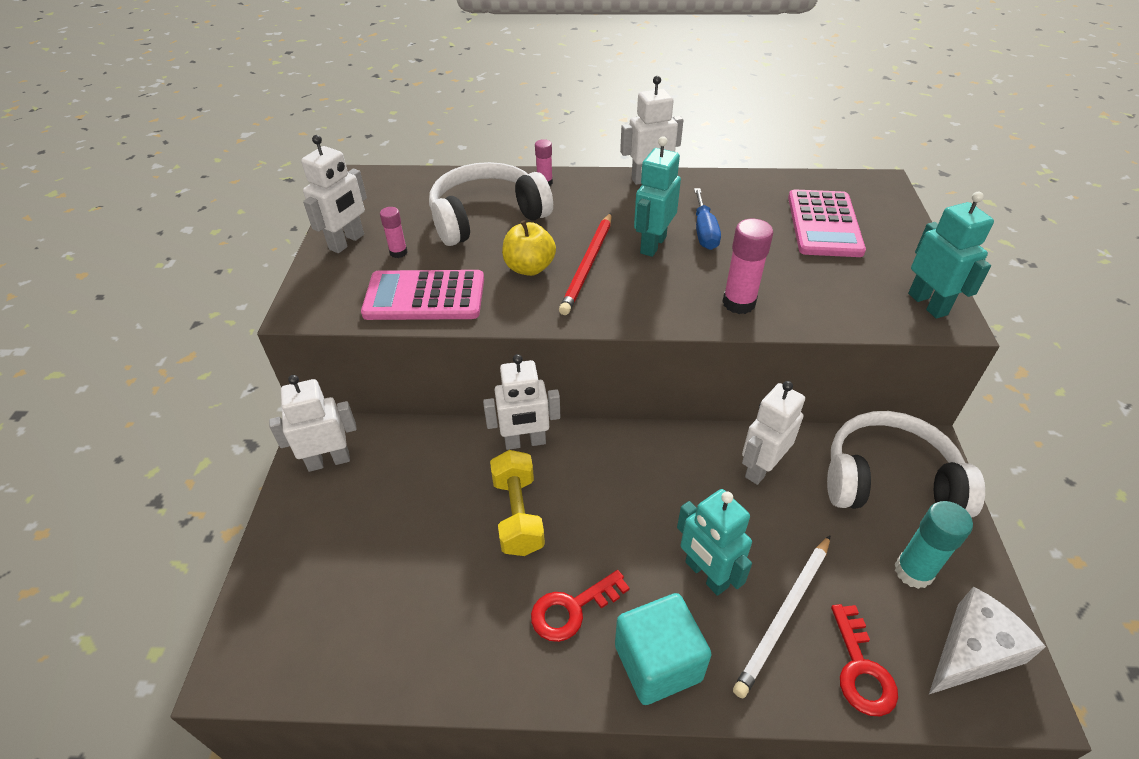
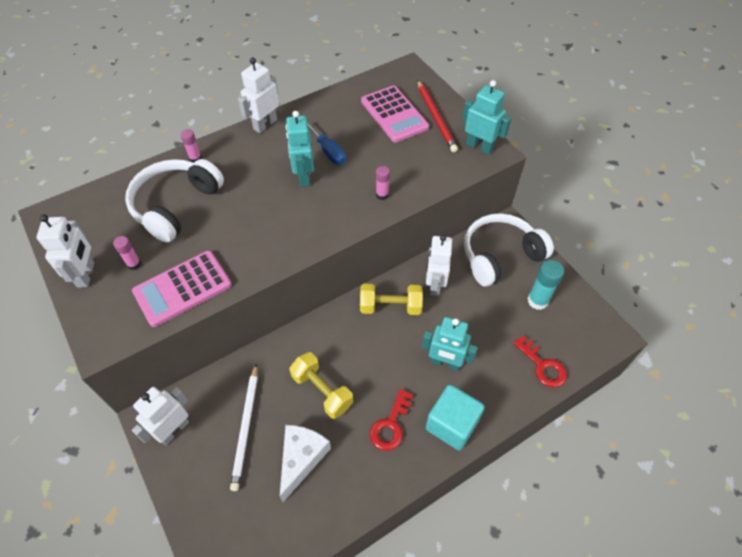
camera: 35 degrees left, 10 degrees up
white robot [483,354,560,450] -> none
yellow apple [502,220,556,276] -> none
red pencil [559,213,612,315] -> red pencil moved to [417,80,458,152]
pink glue stick [722,219,773,314] -> pink glue stick [376,166,390,200], size x0.59
white pencil [733,535,830,698] -> white pencil moved to [230,364,258,491]
white cheese [929,586,1046,694] -> white cheese moved to [280,425,331,502]
none -> yellow dumbbell [360,284,423,315]

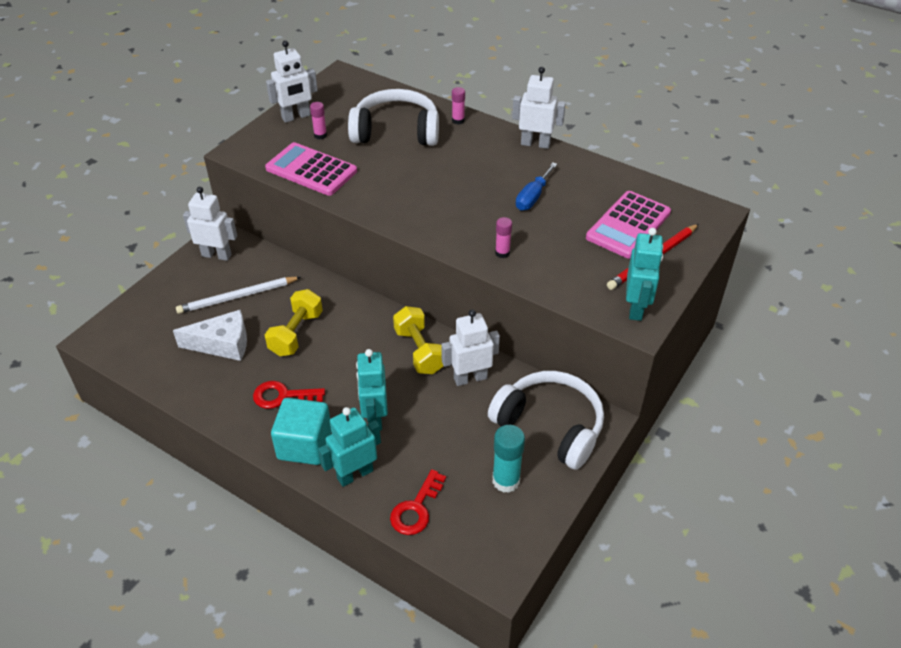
camera: 65 degrees right, 10 degrees down
turquoise robot [286,111,314,187] -> turquoise robot moved to [318,407,381,487]

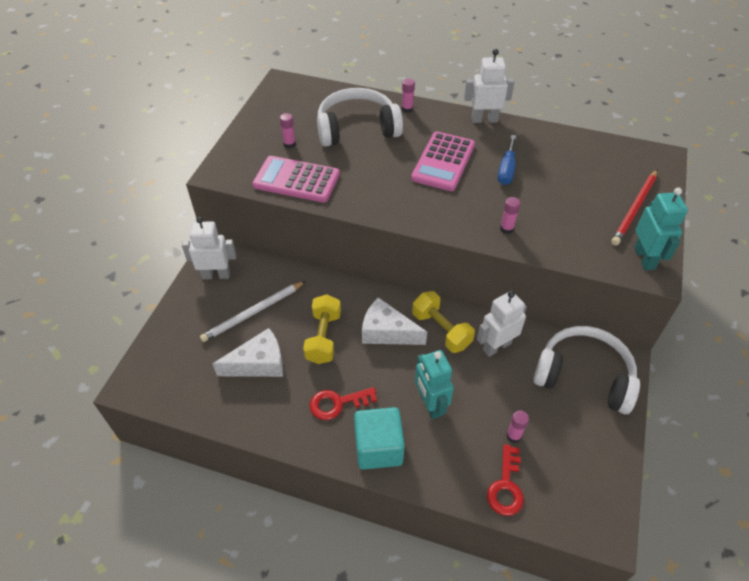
camera: 15 degrees left, 5 degrees up
white robot [266,40,318,123] -> none
turquoise robot [318,407,381,487] -> none
turquoise glue stick [492,425,525,493] -> none
pink calculator [586,191,671,258] -> pink calculator moved to [411,131,475,191]
none -> white cheese [362,297,427,345]
none -> pink glue stick [506,411,529,443]

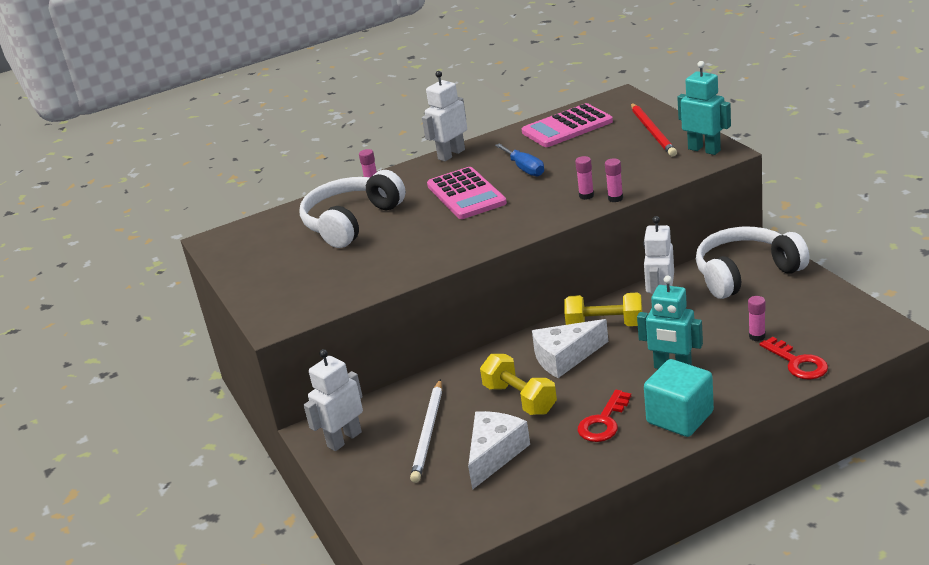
camera: 40 degrees left, 20 degrees down
pink calculator [253,156,340,203] -> pink calculator moved to [522,103,613,147]
pink glue stick [280,113,296,149] -> pink glue stick moved to [605,158,623,202]

